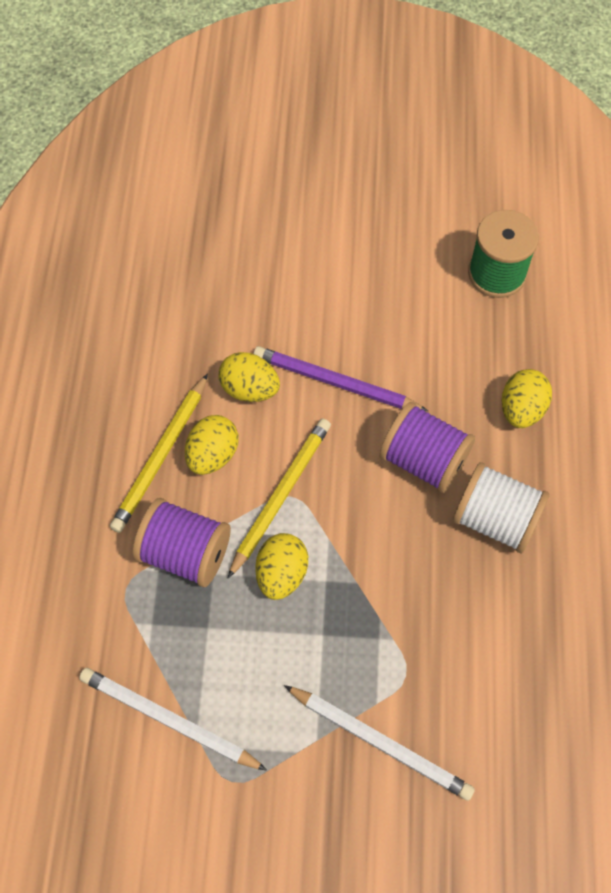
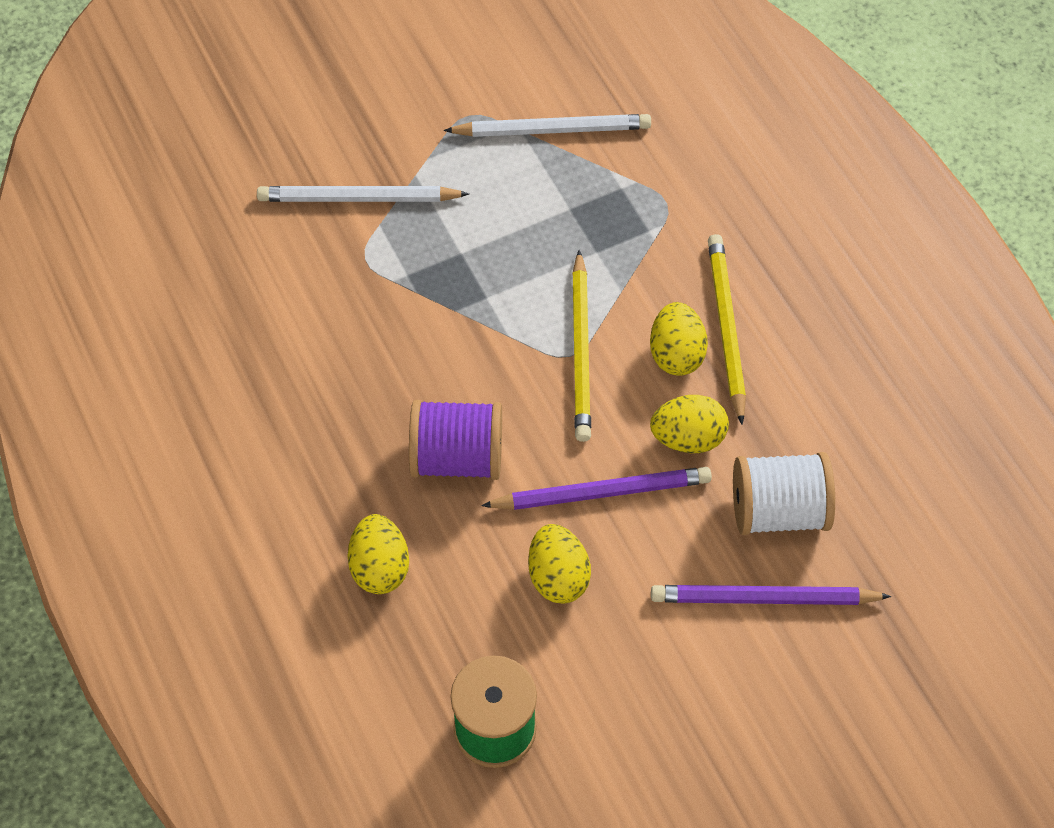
camera: 150 degrees right, 5 degrees down
purple spool [133,498,231,587] -> none
yellow egg [255,533,308,600] -> yellow egg moved to [528,524,591,604]
white spool [453,462,550,553] -> white spool moved to [733,452,835,535]
none -> purple pencil [651,585,891,605]

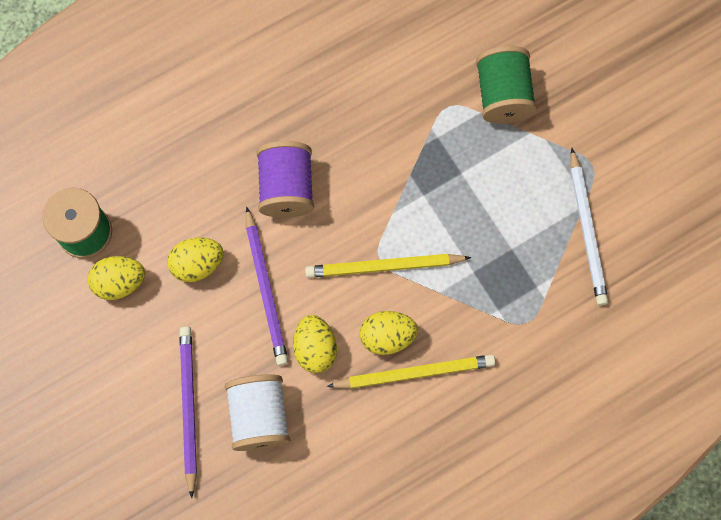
camera: 85 degrees right, 15 degrees up
white pencil [257,186,469,202] -> green spool [476,46,537,124]
yellow egg [348,514,409,594] -> yellow egg moved to [88,256,145,300]

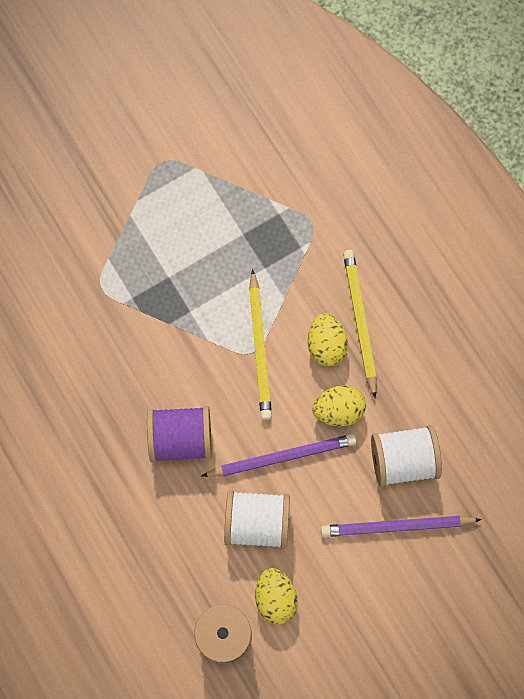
camera: 90 degrees left, 0 degrees up
yellow egg [167,238,224,282] -> white spool [224,490,290,549]
green spool [476,46,537,124] -> none
white pencil [570,148,608,305] -> none

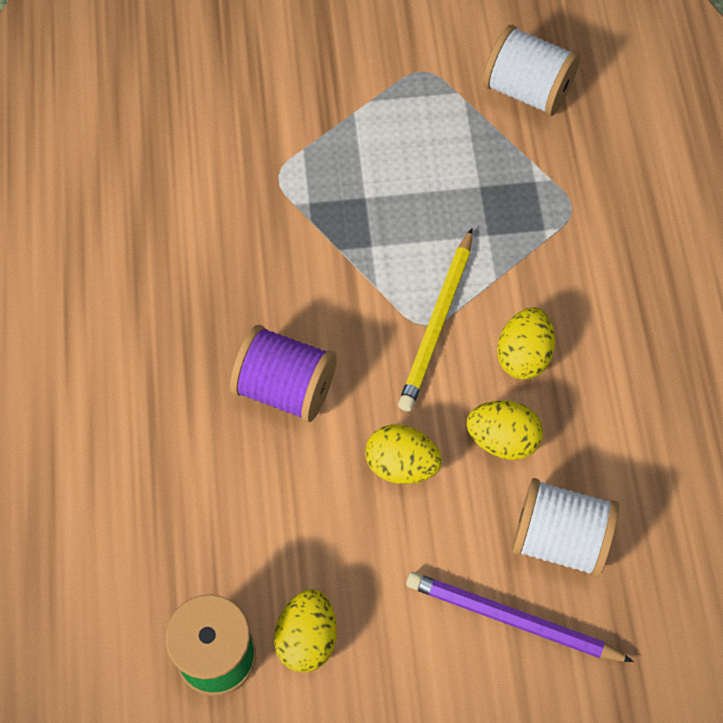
camera: 25 degrees right, 10 degrees down
purple pencil [201,434,357,477] -> yellow egg [365,425,442,484]
white spool [224,490,290,549] -> white spool moved to [483,25,580,116]
yellow pencil [343,250,377,398] -> none

